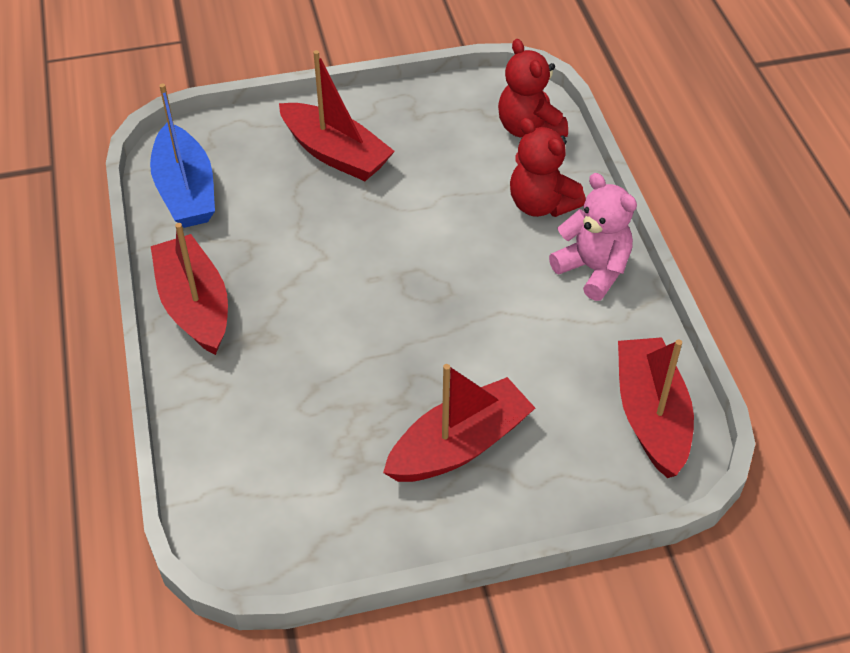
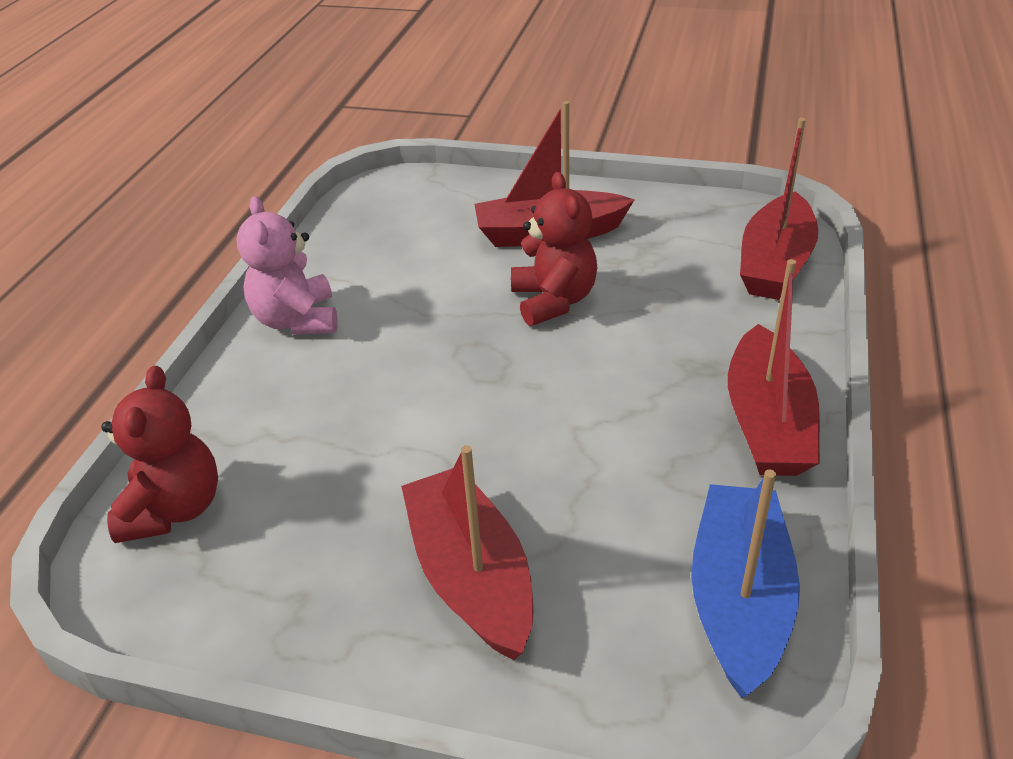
camera: 150 degrees left, 10 degrees down
red teddy bear [510,118,586,217] -> red teddy bear moved to [511,172,597,326]
red boat [618,337,694,478] -> red boat moved to [740,118,818,300]

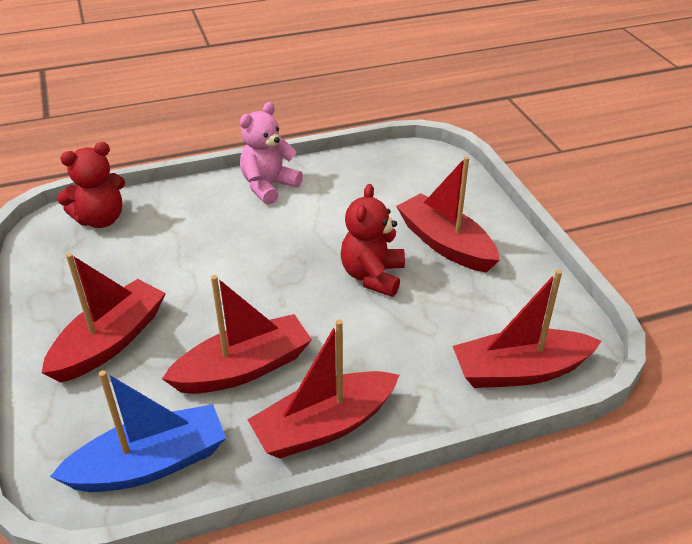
camera: 55 degrees right, 0 degrees up
red teddy bear [511,172,597,326] -> red teddy bear turned 150 degrees clockwise [341,184,405,297]
none -> red boat [162,275,312,394]

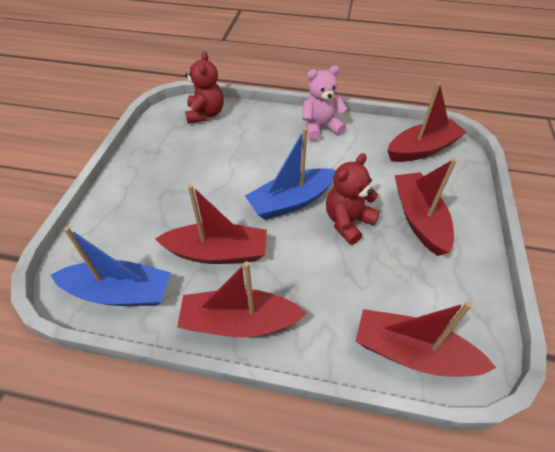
camera: 30 degrees right, 10 degrees up
red boat [42,253,166,383] -> red boat moved to [387,82,467,162]
red teddy bear [57,142,125,228] -> red teddy bear turned 90 degrees counterclockwise [185,51,224,124]
none -> blue boat [245,128,336,220]

